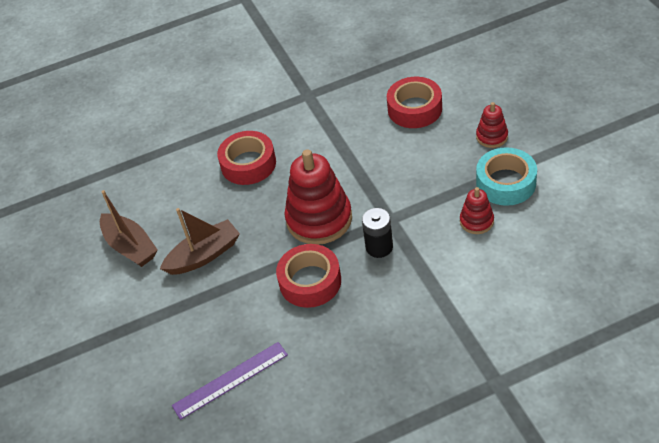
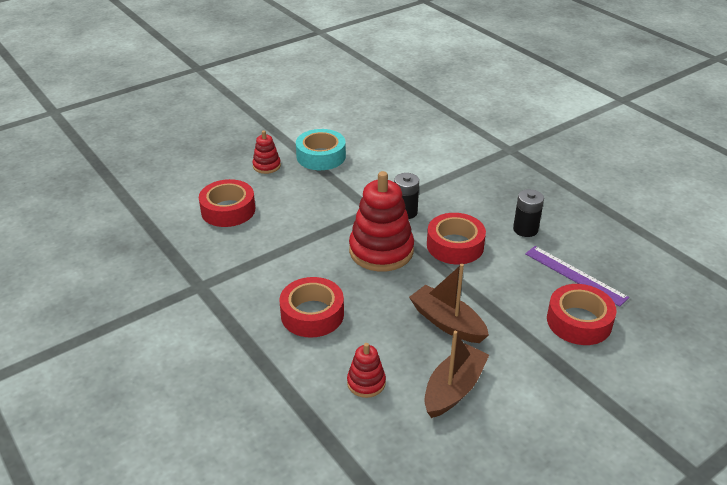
camera: 110 degrees left, 10 degrees down
red stacking toy [460,187,494,234] -> red stacking toy moved to [347,343,386,398]
none -> black battery [513,189,544,237]
none -> red tape [547,284,617,345]

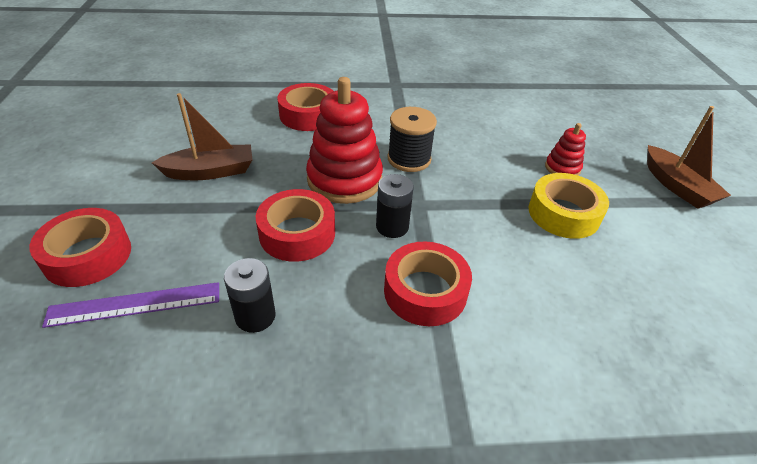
camera: 120 degrees right, 5 degrees up
red tape [199,179,255,227] -> red tape moved to [384,242,472,326]
turquoise tape [296,129,346,170] -> yellow tape [529,173,609,239]
red stacking toy [347,343,386,398] -> none
brown boat [424,331,489,418] -> brown boat moved to [647,106,731,209]
none -> black spool [388,107,437,172]

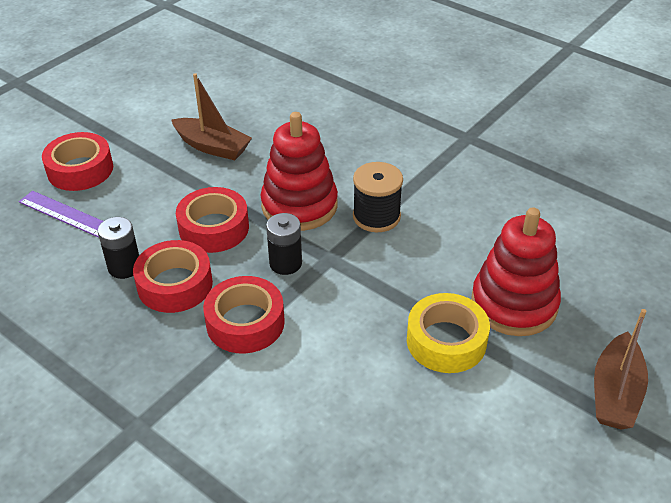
camera: 45 degrees right, 0 degrees up
red tape [278,83,333,131] -> red tape moved to [133,240,213,313]
red stacking toy [545,123,586,176] -> red stacking toy [471,208,561,336], size x2.01

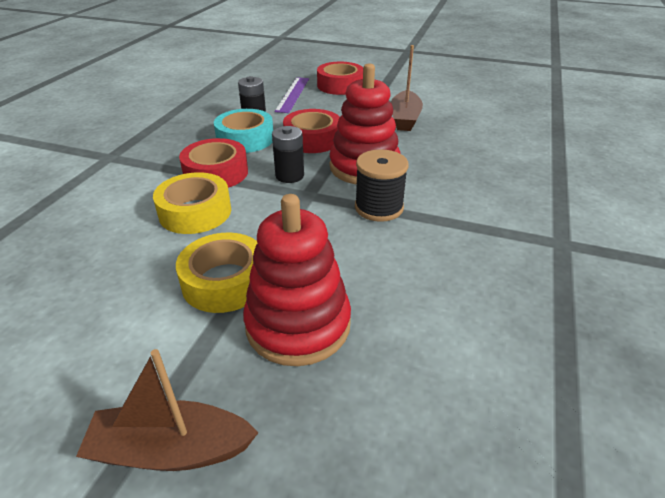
camera: 70 degrees right, 5 degrees down
red tape [133,240,213,313] -> turquoise tape [214,109,273,153]
none -> yellow tape [153,172,231,234]

